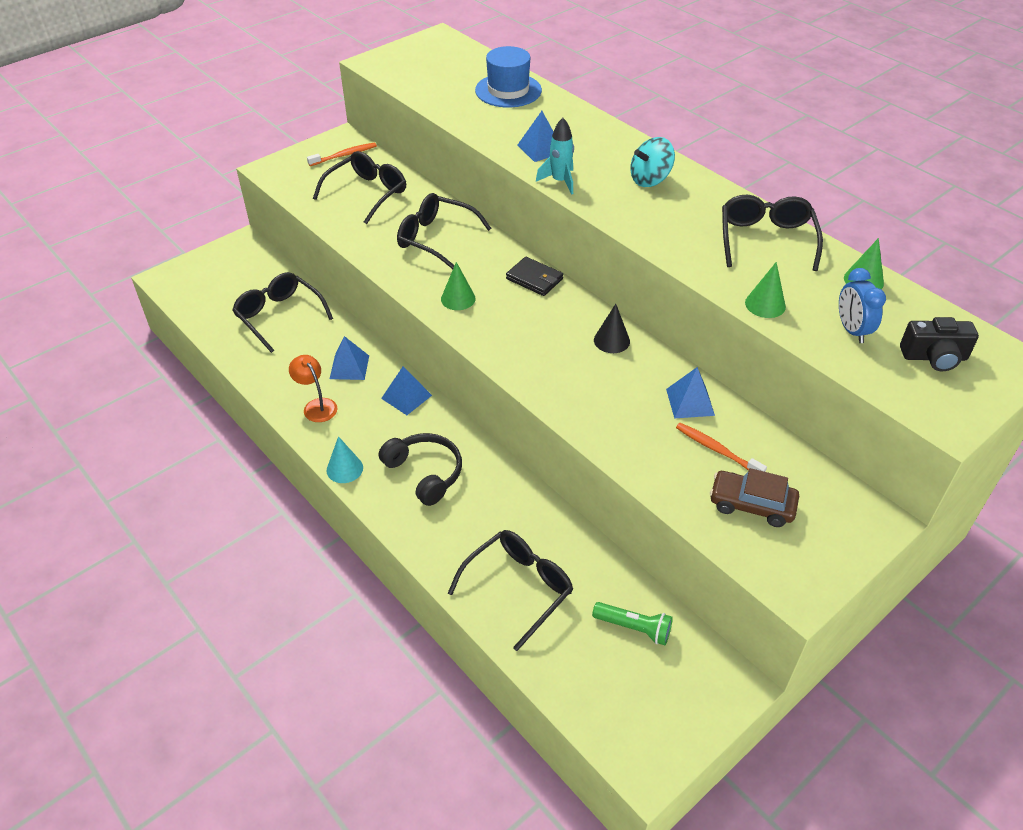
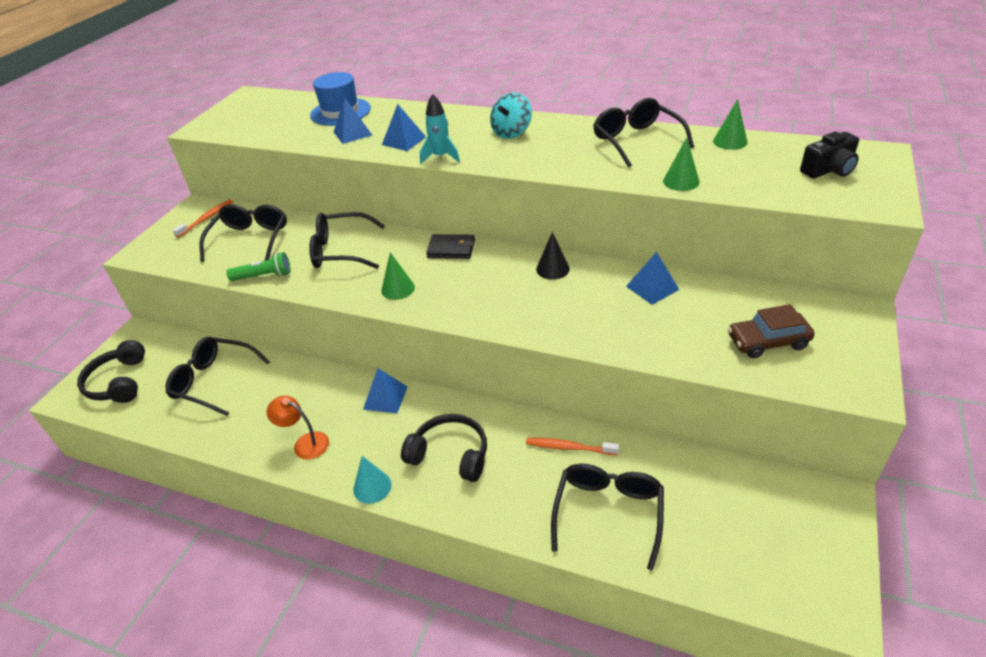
camera: 25 degrees left, 5 degrees down
blue pyramid [330,336,369,380] -> blue pyramid moved to [334,97,372,144]
green flashlight [592,602,673,645] -> green flashlight moved to [226,252,291,281]
orange toothbrush [676,423,767,472] -> orange toothbrush moved to [526,438,619,455]
blue clock [839,268,886,343] -> none
none -> black headphones [77,340,145,403]

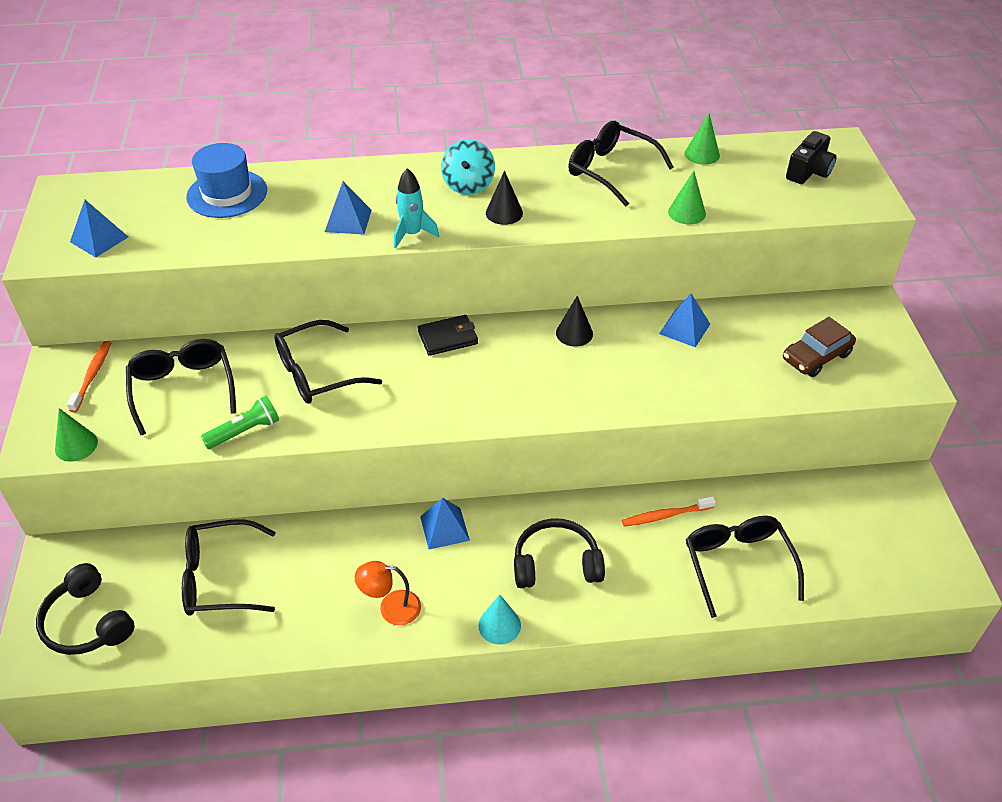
camera: 30 degrees left, 5 degrees up
blue pyramid [334,97,372,144] -> blue pyramid moved to [70,200,128,258]
green cone [381,252,415,300] -> green cone moved to [55,408,98,462]
none -> black cone [486,171,523,225]

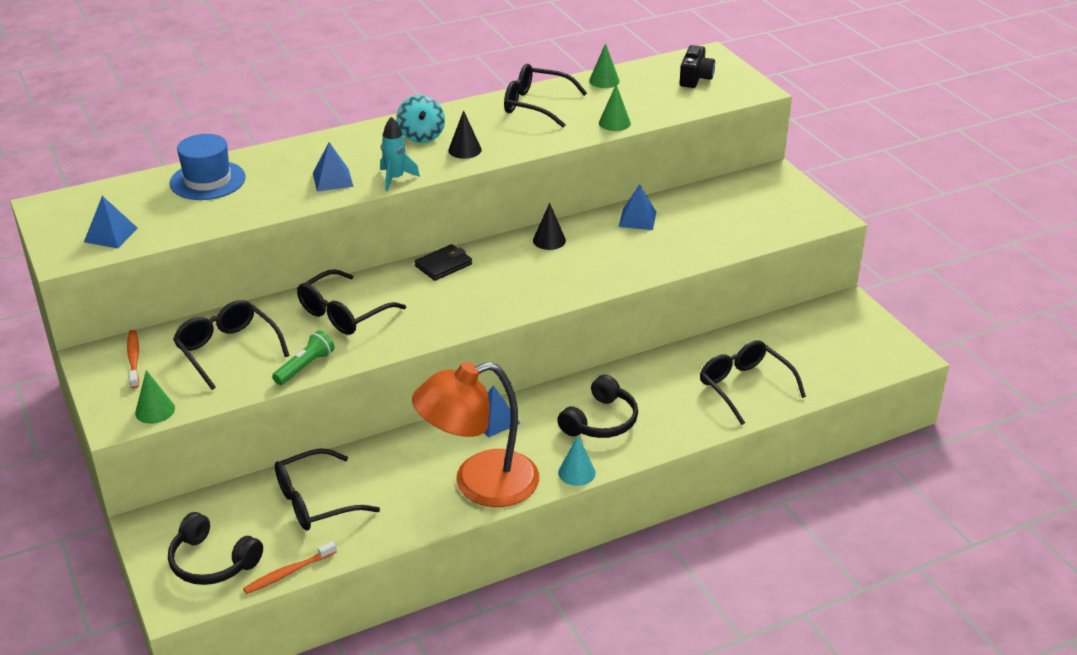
camera: 20 degrees left, 10 degrees down
orange lamp [355,561,421,625] -> orange lamp [412,362,539,507], size x2.28
black headphones [514,518,605,588] -> black headphones turned 150 degrees clockwise [557,375,638,438]
orange toothbrush [622,496,716,527] -> orange toothbrush moved to [243,541,337,594]
brown car [783,317,856,377] -> none

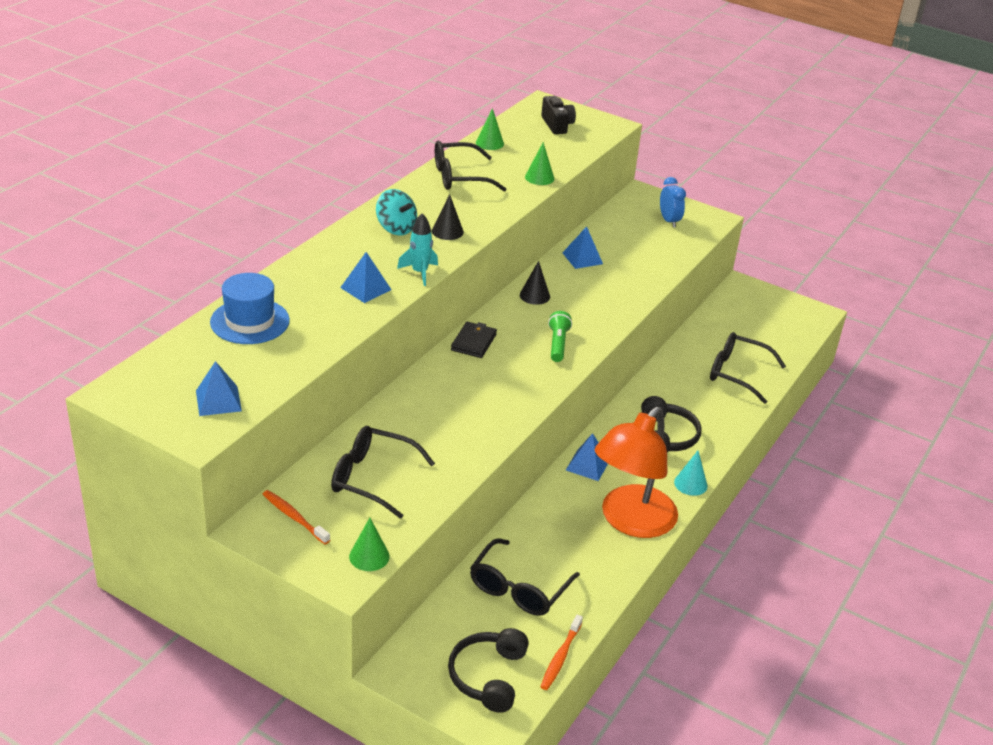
camera: 35 degrees left, 0 degrees up
black headphones [168,512,263,585] -> black headphones turned 105 degrees clockwise [448,628,529,713]
green flashlight [272,330,335,385] -> green flashlight moved to [548,311,572,362]
black glasses [297,269,406,335] -> none
none -> blue clock [660,177,686,228]

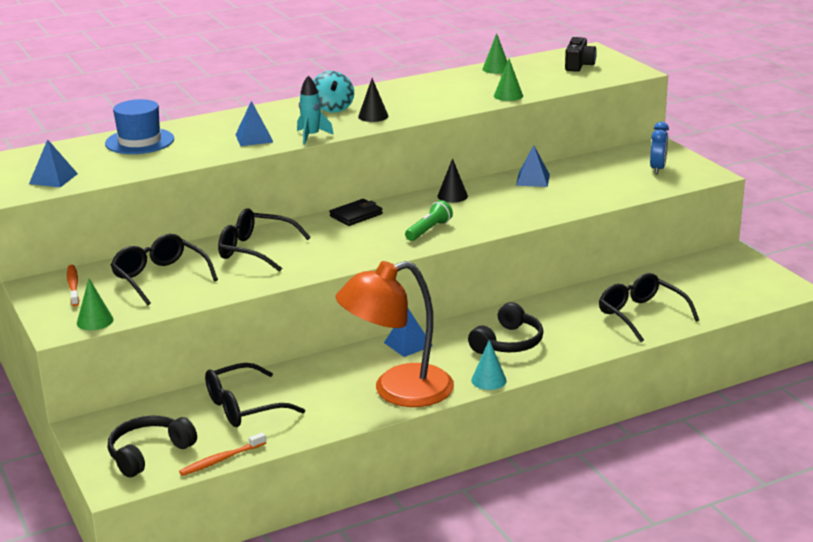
camera: 35 degrees right, 10 degrees down
black glasses [435,141,507,192] -> black glasses moved to [218,208,311,272]

